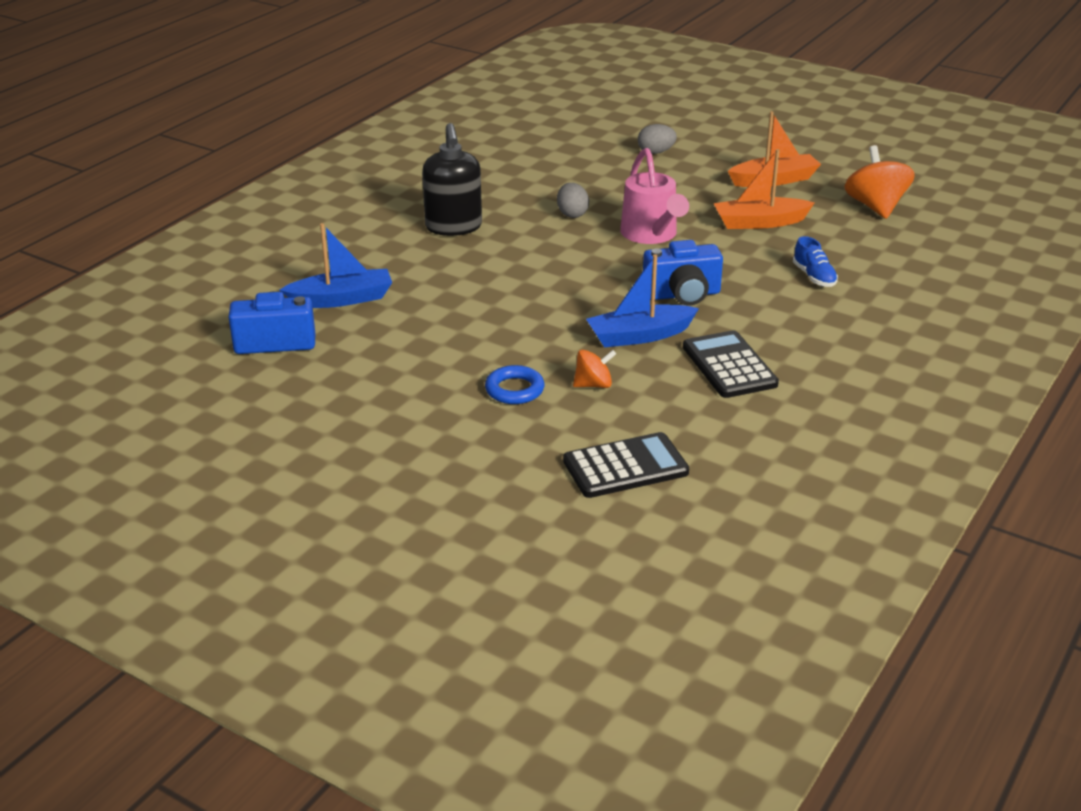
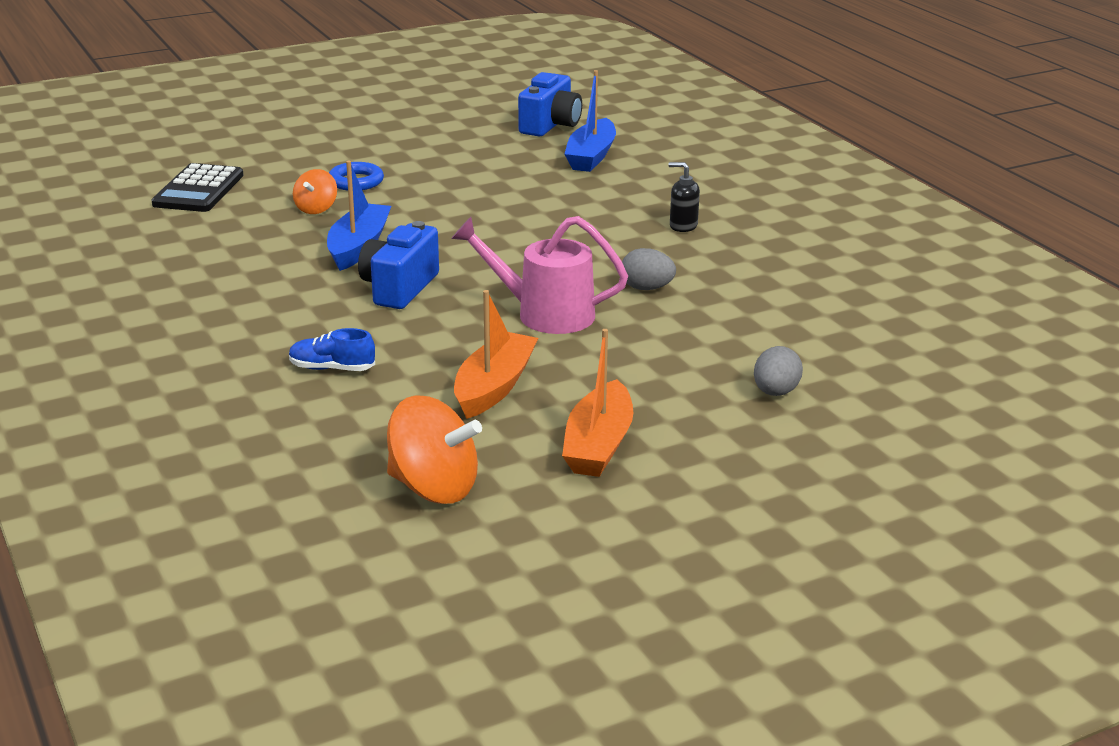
camera: 120 degrees right, 5 degrees down
black soap dispenser [422,123,482,236] -> black soap dispenser [668,162,700,232], size x0.51
black calculator [683,330,779,398] -> none

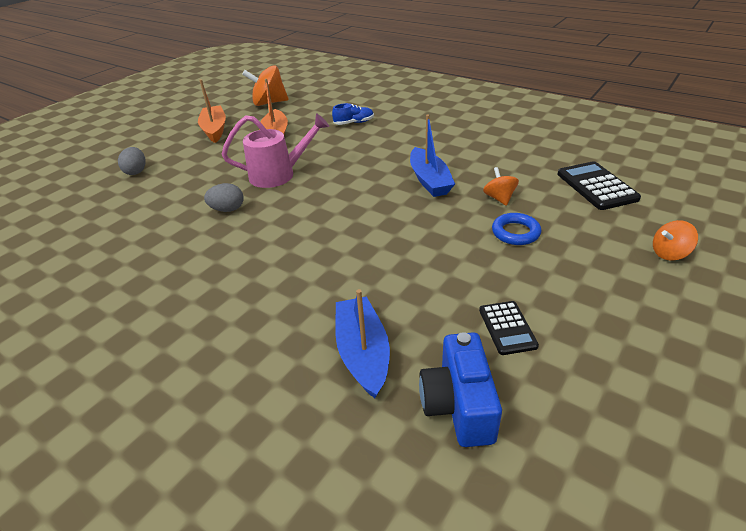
camera: 155 degrees right, 10 degrees up
blue camera [358,221,439,309] -> none
black soap dispenser [668,162,700,232] -> none
none -> black calculator [479,301,539,355]
none -> orange spinning top [653,220,698,261]

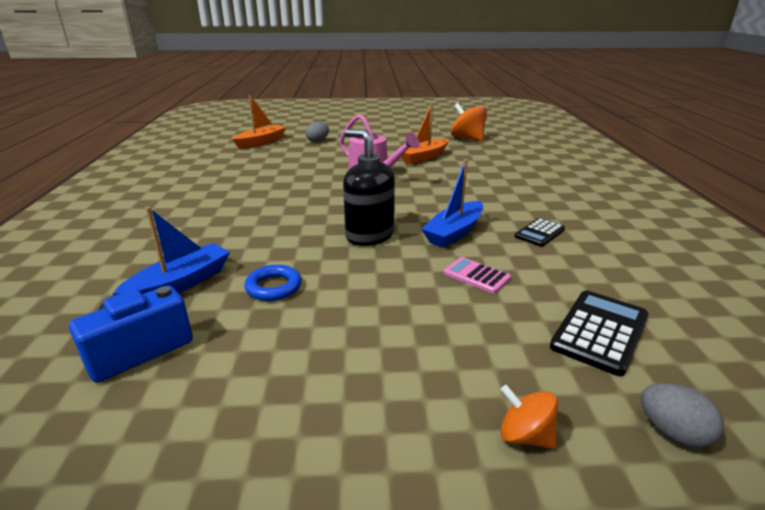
camera: 50 degrees right, 10 degrees down
orange boat [198,79,226,143] -> orange boat moved to [232,95,286,149]
grey egg [204,183,244,212] -> grey egg moved to [641,383,724,448]
blue shoe [332,103,374,125] -> none
black calculator [479,301,539,355] -> black calculator moved to [514,218,565,247]
orange spinning top [483,167,519,206] -> pink calculator [444,257,511,294]
blue ring [492,213,541,245] -> blue ring moved to [245,265,302,301]
none -> black soap dispenser [343,129,395,246]

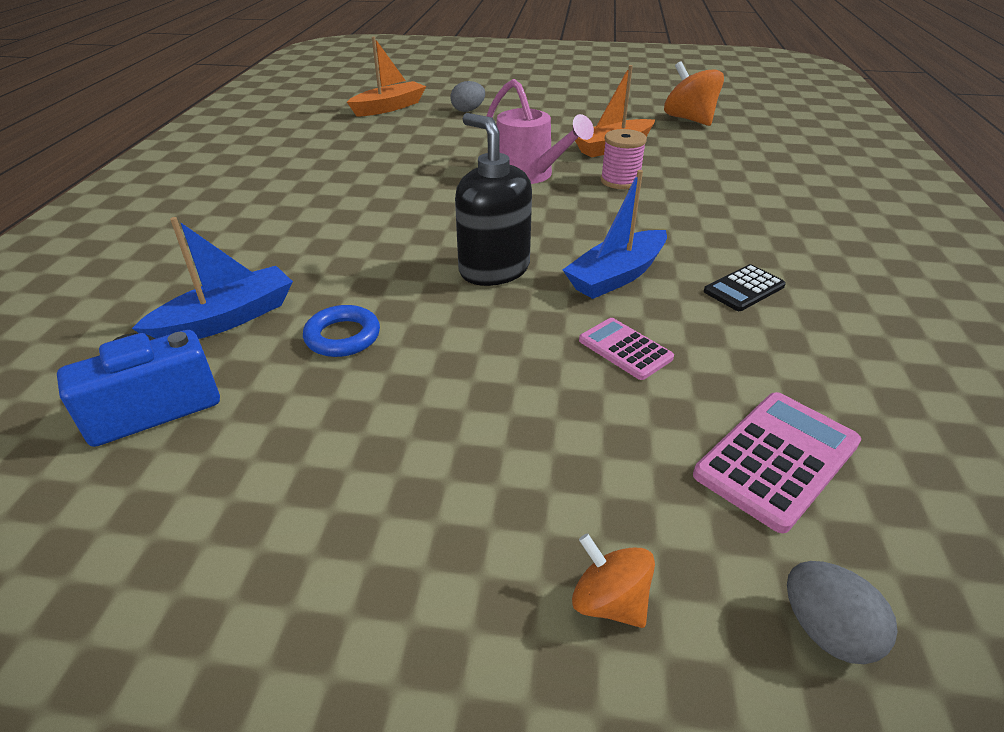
camera: 10 degrees right, 10 degrees up
black calculator [550,290,649,376] -> pink calculator [693,392,861,533]
none -> pink spool [600,129,647,189]

